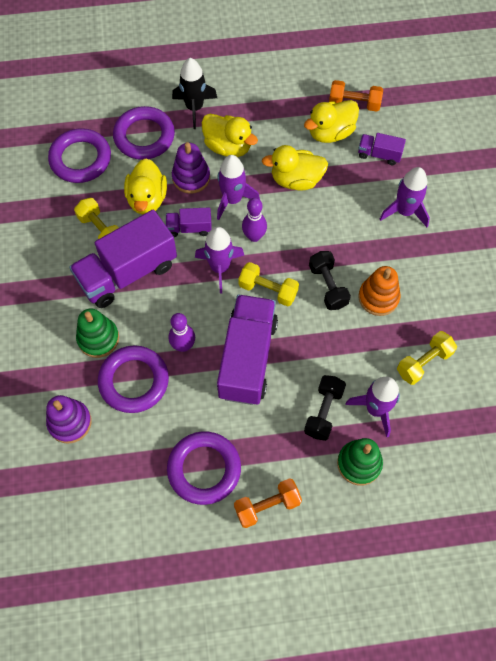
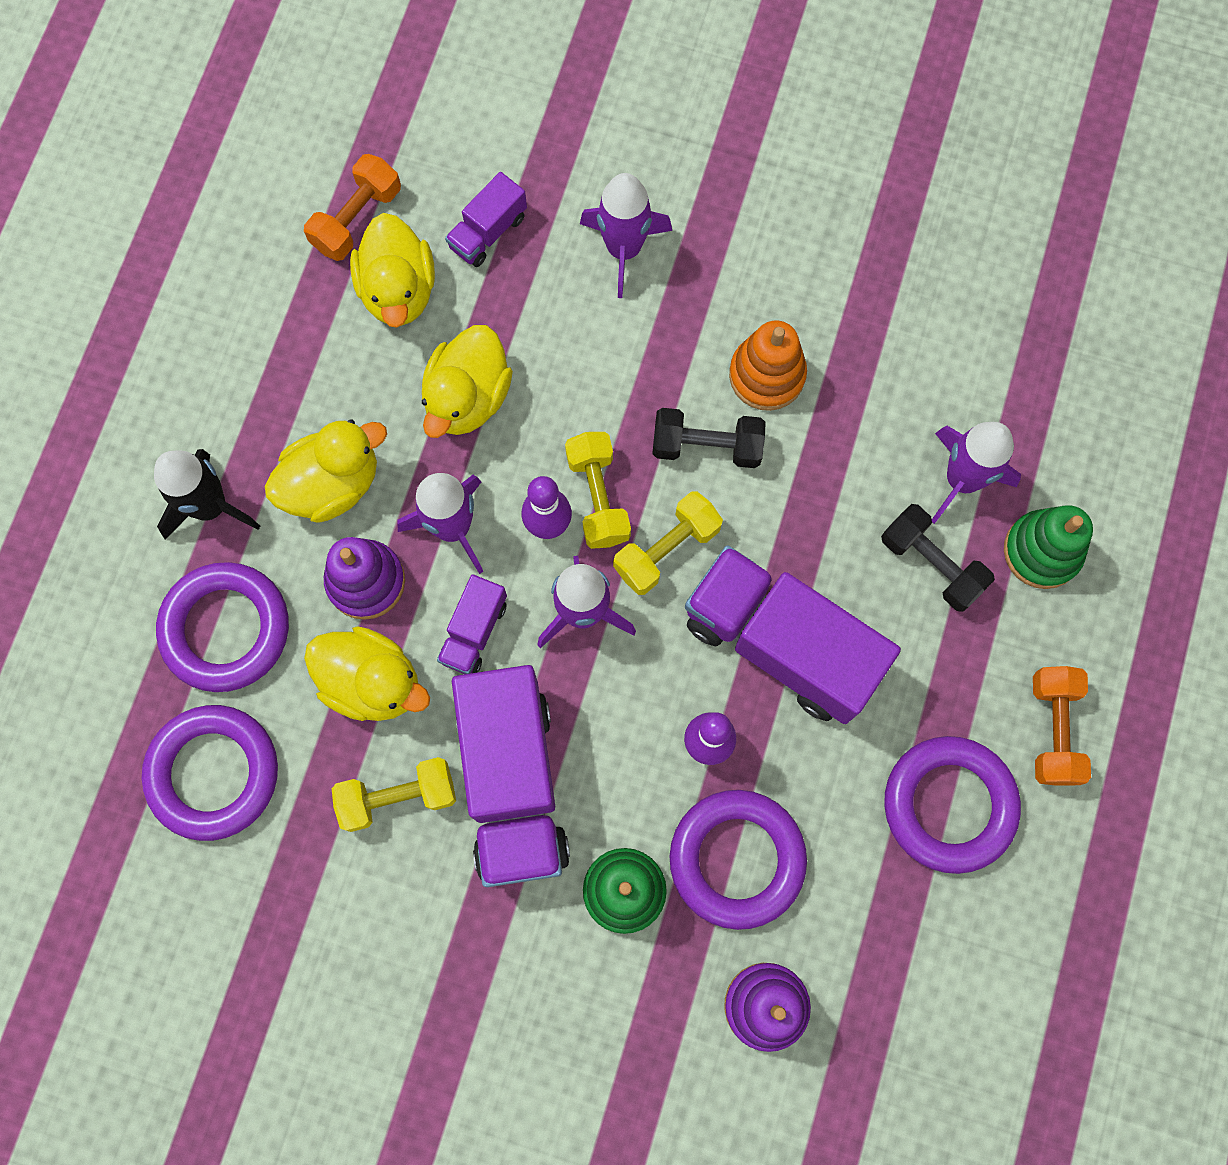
camera: 65 degrees left, 10 degrees up
yellow dumbbell [397,331,457,385] -> yellow dumbbell moved to [565,432,631,549]

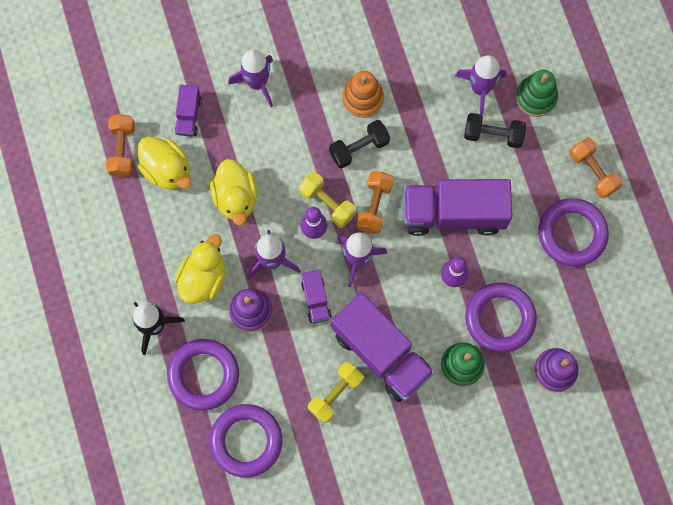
camera: 35 degrees left, 0 degrees up
yellow duck [304,626,430,721] -> none
yellow dumbbell [613,491,723,595] -> orange dumbbell [357,171,394,234]

